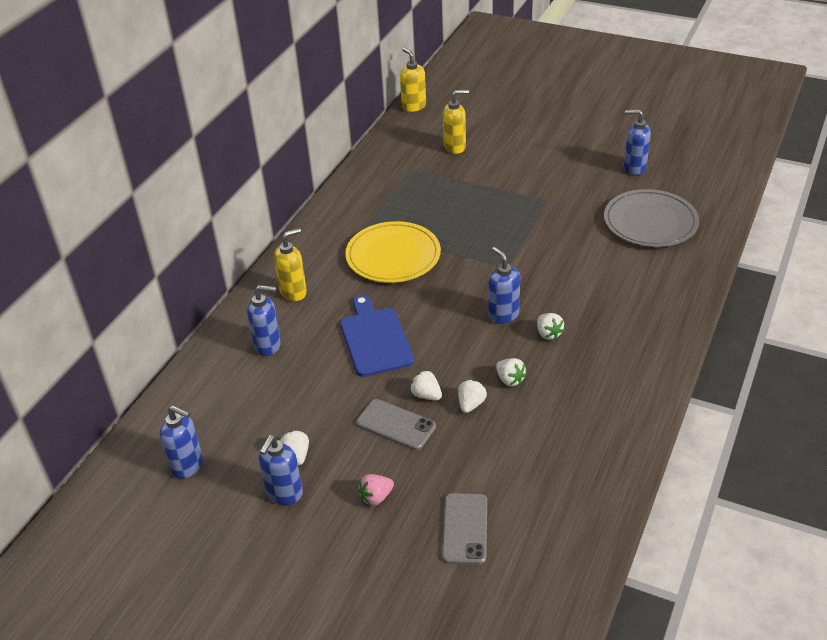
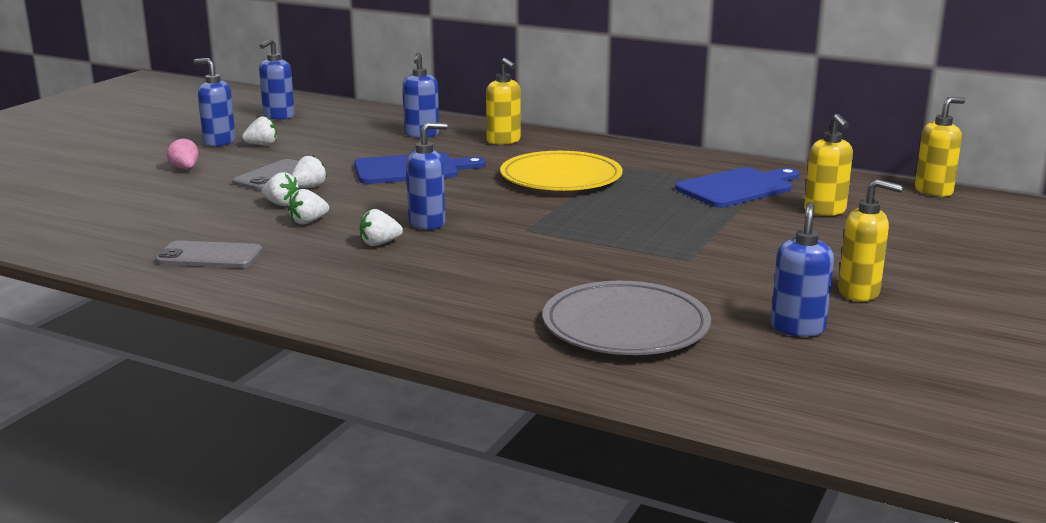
camera: 90 degrees right, 20 degrees down
grey phone [442,493,487,565] -> grey phone moved to [155,241,263,268]
none -> blue cutting board [675,167,799,208]
none -> yellow soap dispenser [838,179,903,301]

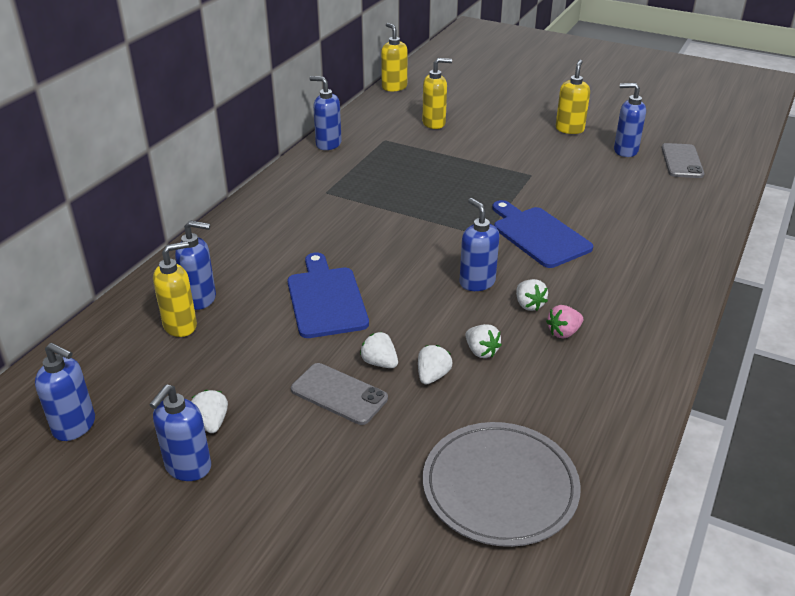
camera: 90 degrees left, 15 degrees up
grey phone [155,241,263,268] -> grey phone moved to [662,143,704,178]
pink strawberry [166,138,198,169] -> pink strawberry moved to [546,305,583,339]
yellow soap dispenser [486,58,521,145] -> yellow soap dispenser moved to [153,241,197,337]
yellow plate [500,151,622,191] -> none
grey plate [543,281,711,355] -> grey plate moved to [423,422,581,547]
blue cutting board [675,167,799,208] -> blue cutting board moved to [492,200,593,268]
none -> blue soap dispenser [310,76,342,150]

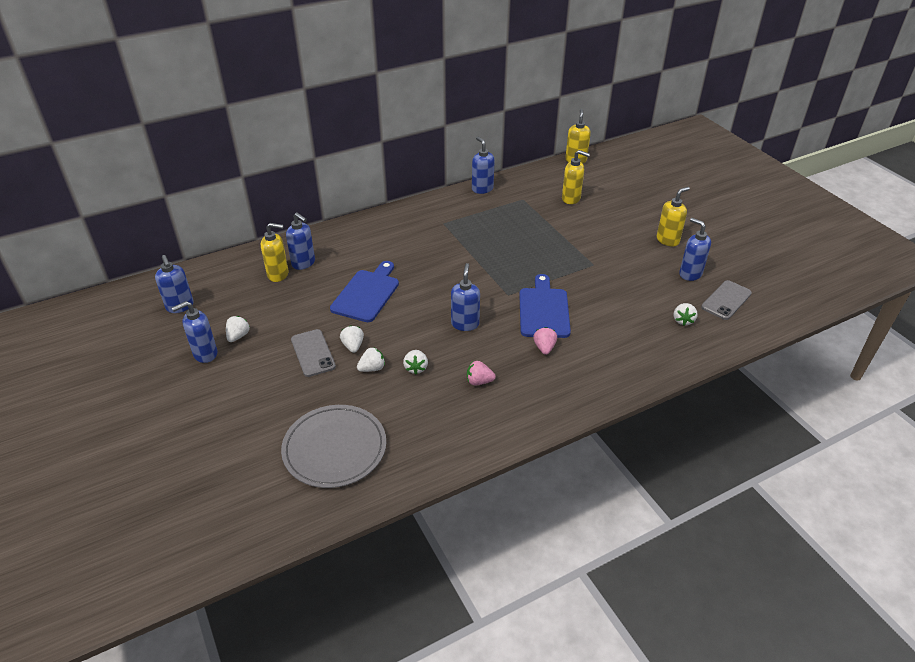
camera: 35 degrees right, 5 degrees up
white strawberry [516,279,548,311] -> white strawberry moved to [674,303,698,326]
none -> pink strawberry [533,327,557,355]

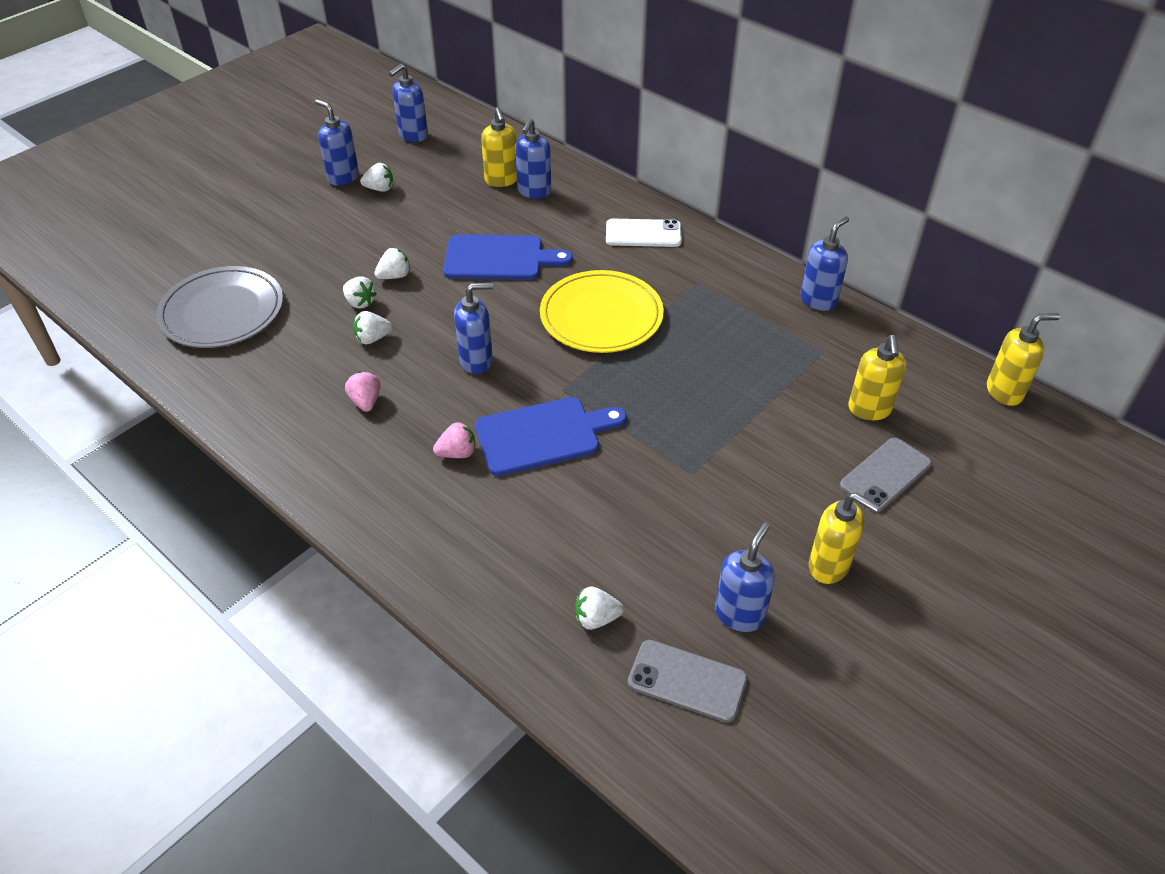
camera: 70 degrees right, 5 degrees up
grey phone [291,329,336,377] -> grey phone moved to [840,438,932,512]
none -> yellow plate [540,270,664,353]
none -> white phone [606,219,682,247]

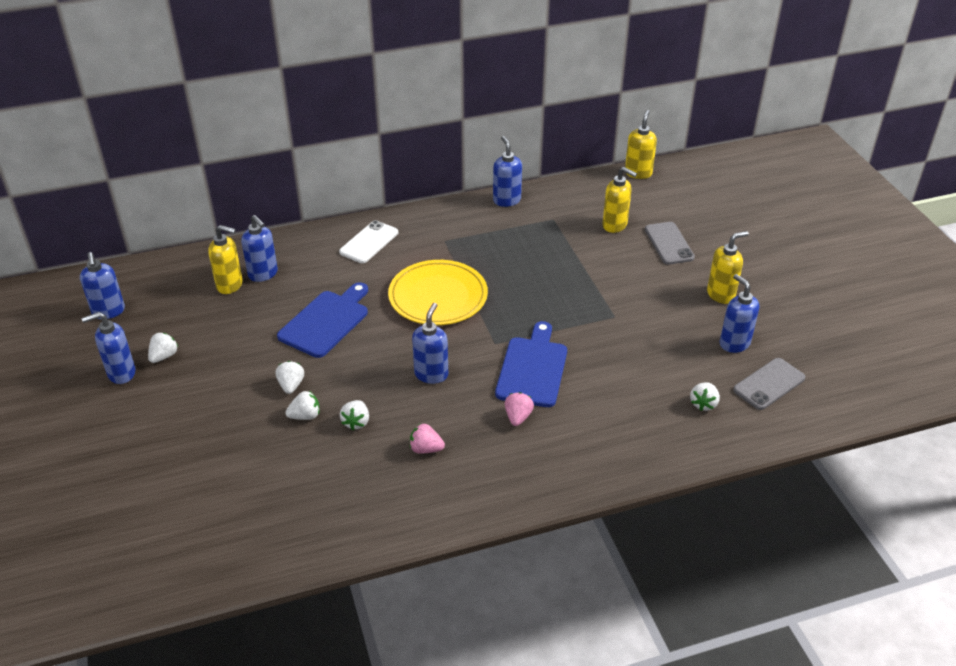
camera: 60 degrees left, 5 degrees down
grey plate [156,266,283,348] -> none

